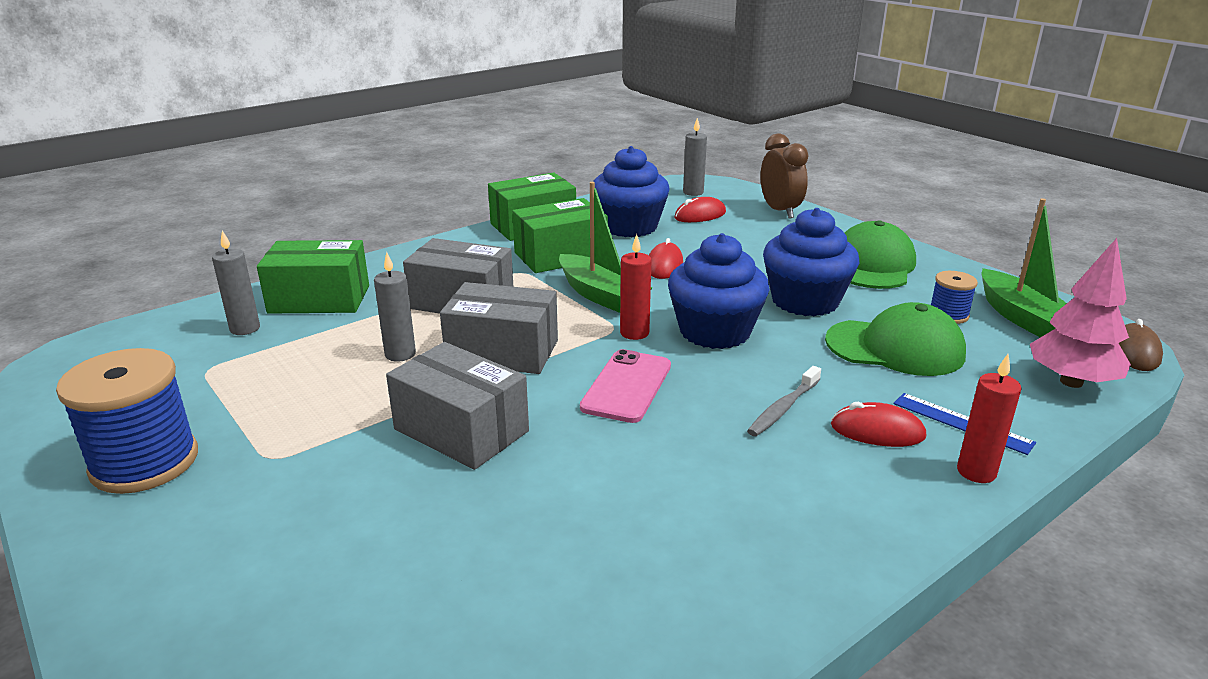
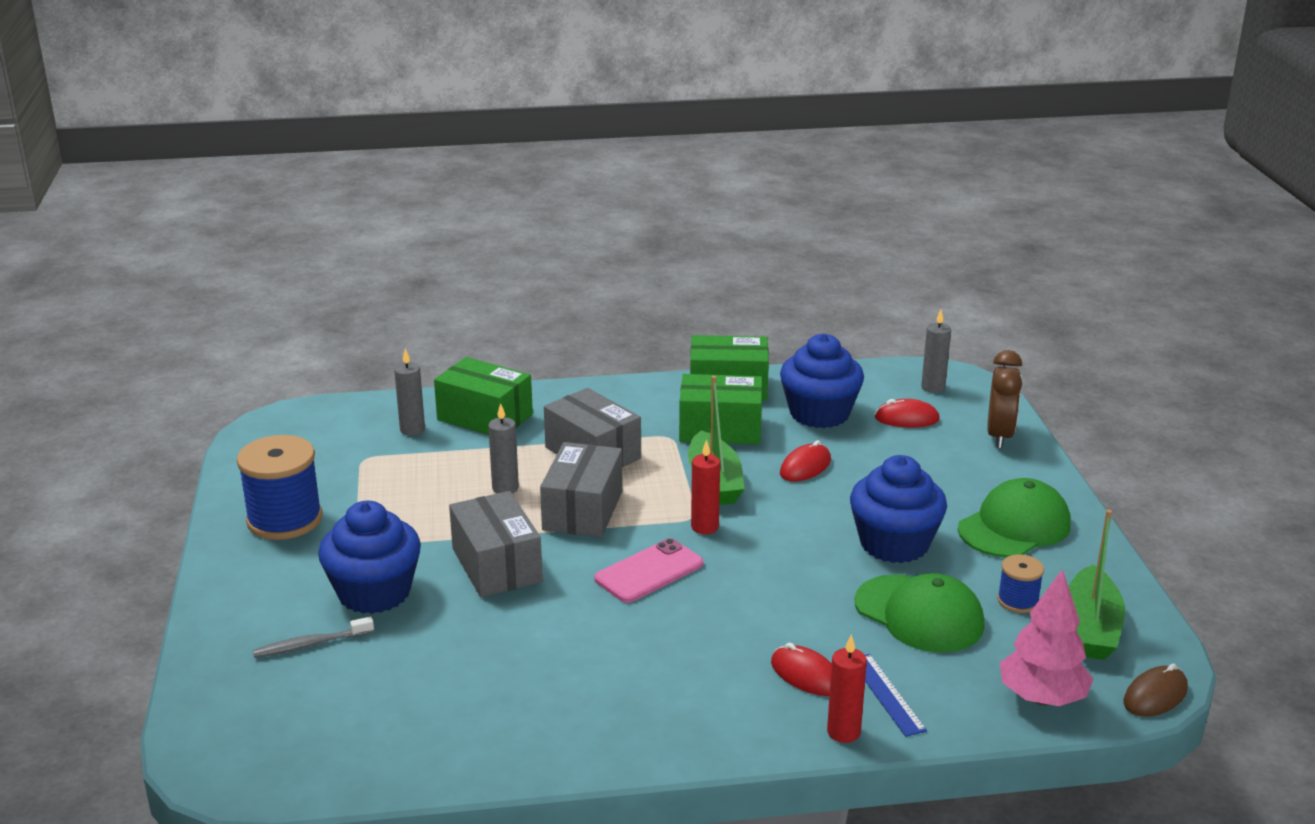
camera: 30 degrees right, 0 degrees up
grey box [440,282,558,374] -> grey box turned 60 degrees clockwise [540,442,623,537]
blue cupcake [668,233,770,349] -> blue cupcake moved to [318,501,421,614]
grey toothbrush [747,366,821,436] -> grey toothbrush moved to [253,617,374,658]

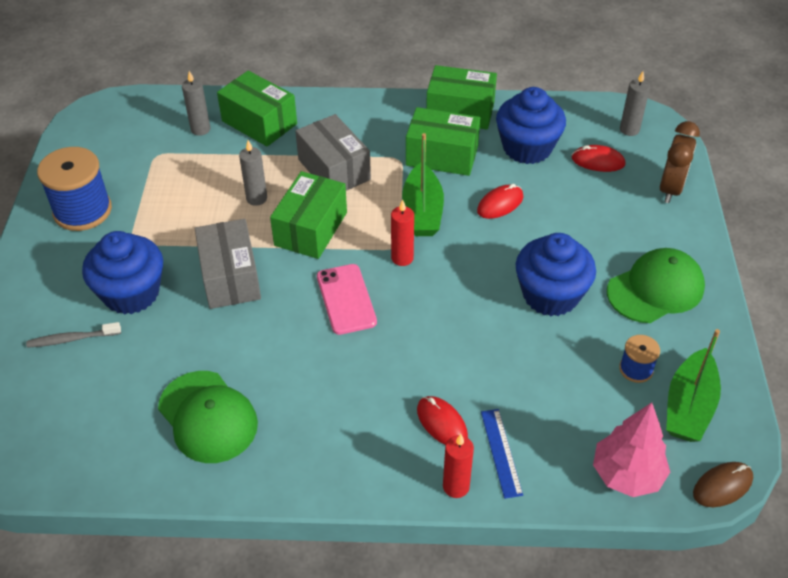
camera: 10 degrees right, 20 degrees up
grey box [540,442,623,537] -> green box [270,171,347,259]
pink phone [594,538,703,603] -> pink phone turned 75 degrees counterclockwise [317,264,377,335]
green cap [855,573,985,653] -> green cap moved to [158,371,258,463]

